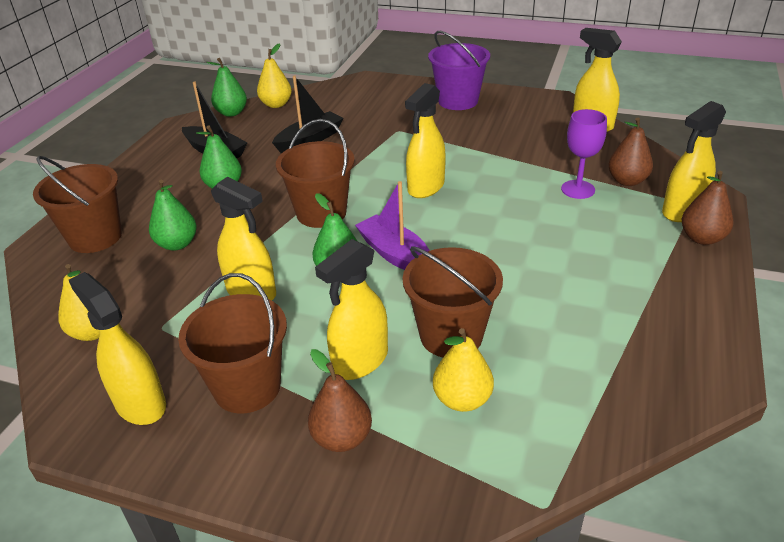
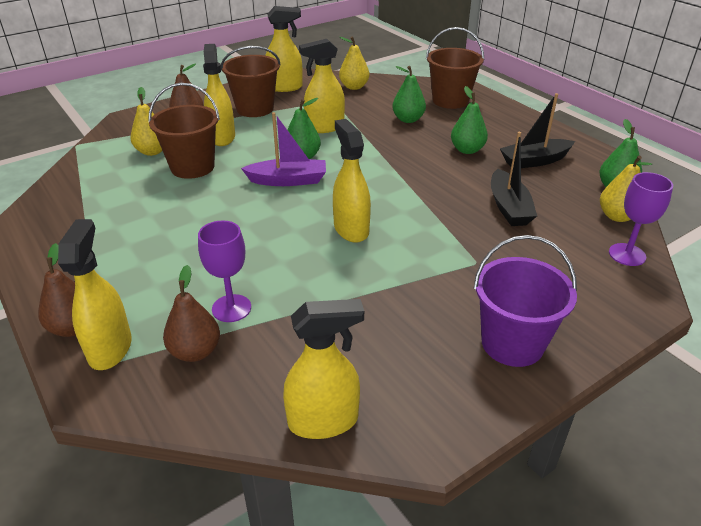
camera: 125 degrees right, 0 degrees up
brown bucket [276,119,355,228] -> none
none -> purple goblet [609,172,673,266]

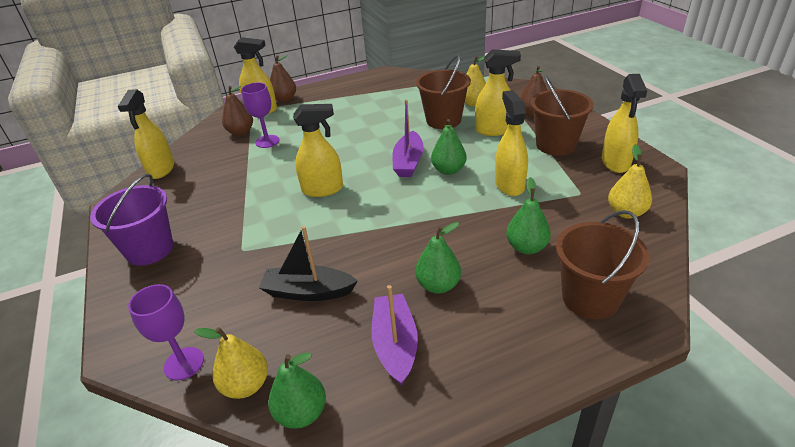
camera: 105 degrees right, 0 degrees up
black boat [500,93,575,168] -> purple boat [371,285,418,386]

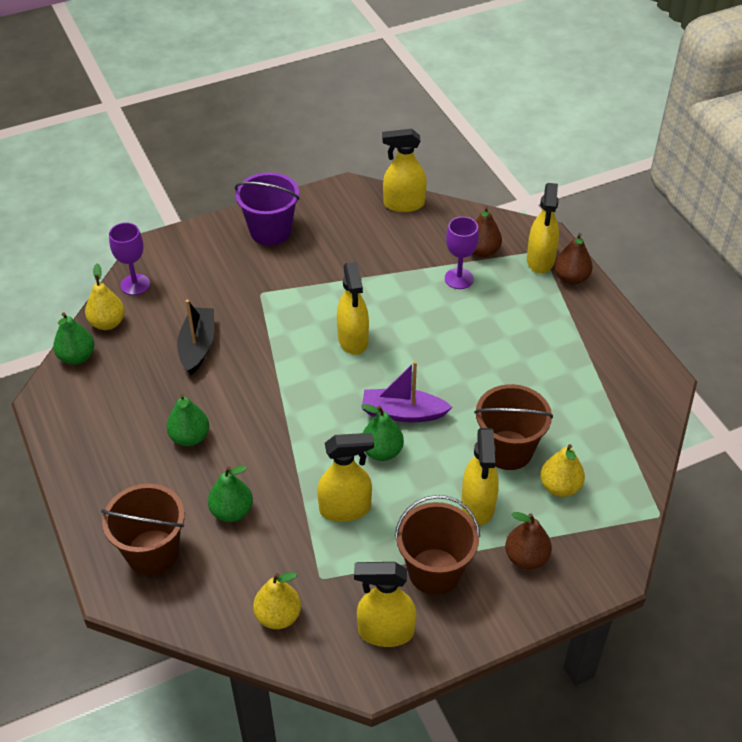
camera: 85 degrees right, 10 degrees up
purple boat [371,285,418,386] -> none

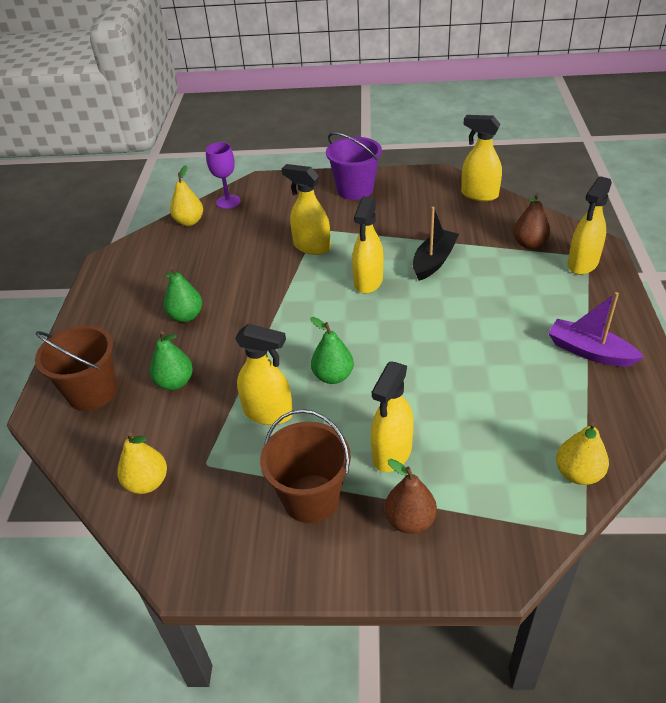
camera: 30 degrees right, 5 degrees down
green pear [53,312,94,365] -> none
black boat [177,300,214,375] -> black boat moved to [413,207,459,281]
yellow spray bottle [354,562,417,647] -> yellow spray bottle moved to [281,164,331,255]
purple boat [361,361,452,422] -> purple boat moved to [548,292,644,367]
purple goblet [445,217,479,289] -> none
brown bucket [474,384,553,470] -> none
yellow pear [540,444,585,497] -> yellow pear moved to [556,422,609,485]
brown pear [554,233,593,285] -> none

